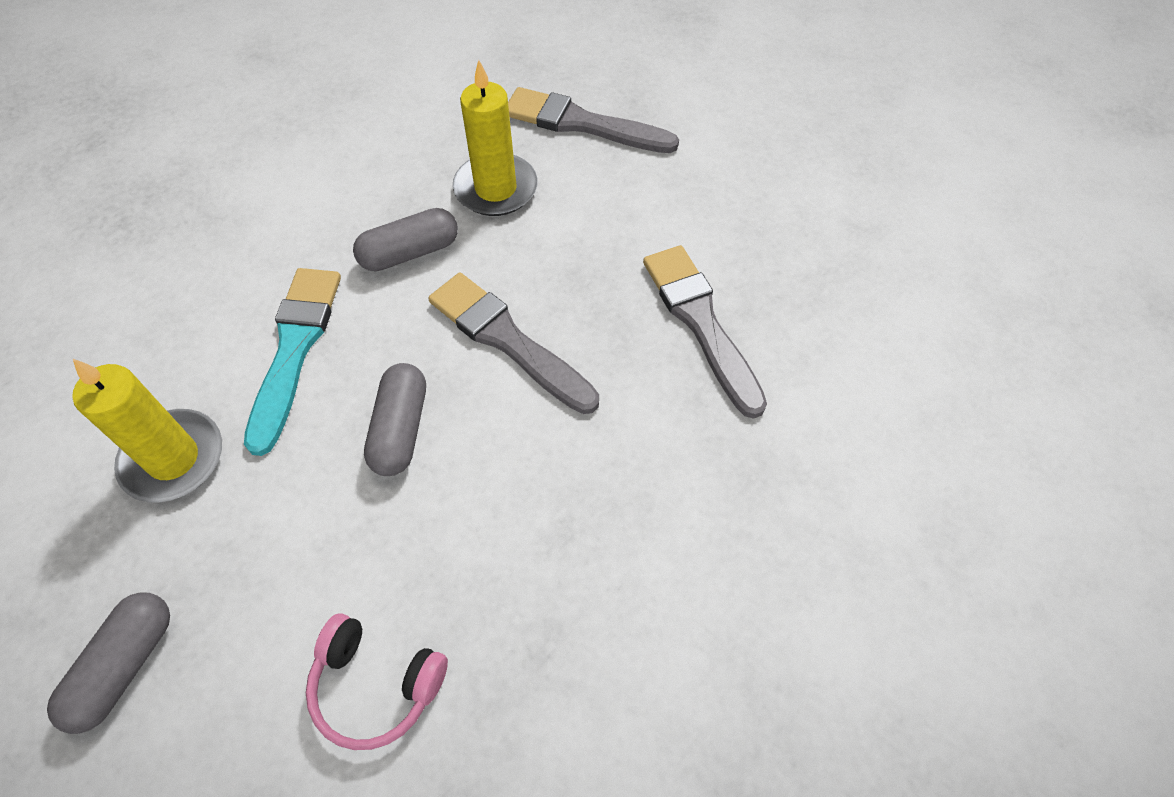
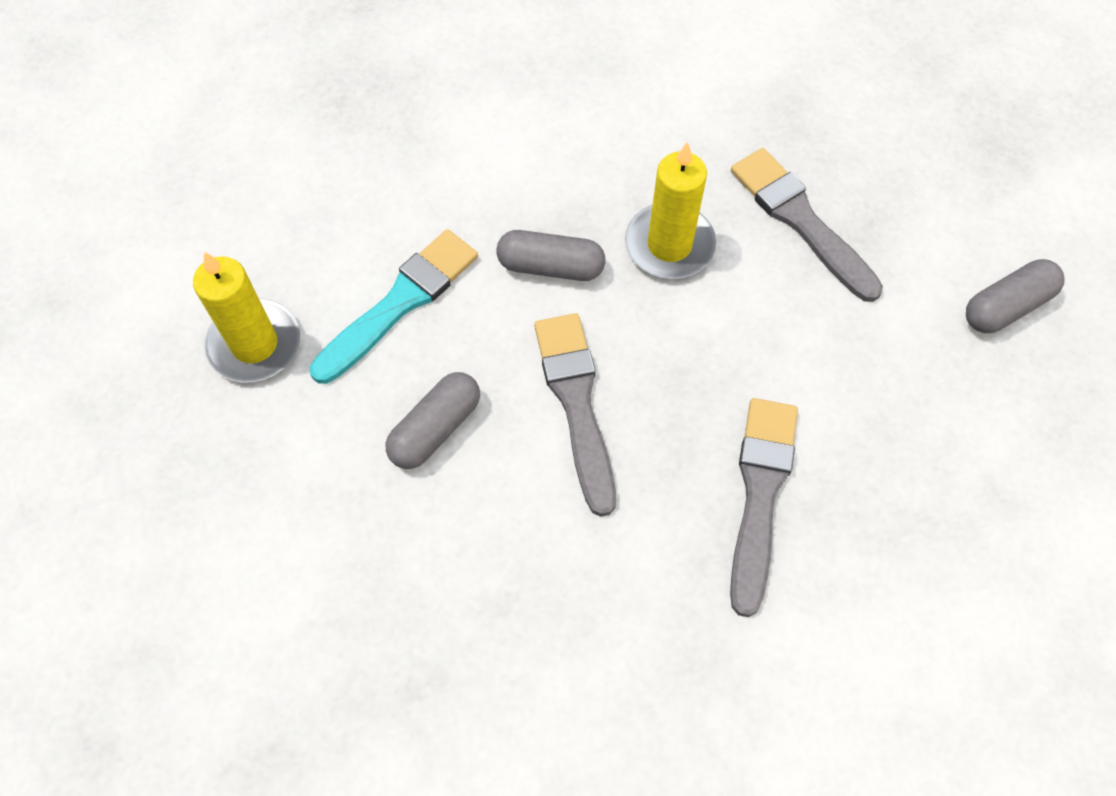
camera: 35 degrees right, 5 degrees up
grey capsule [47,592,170,734] -> grey capsule moved to [966,259,1065,333]
pink headphones [306,613,448,750] -> none

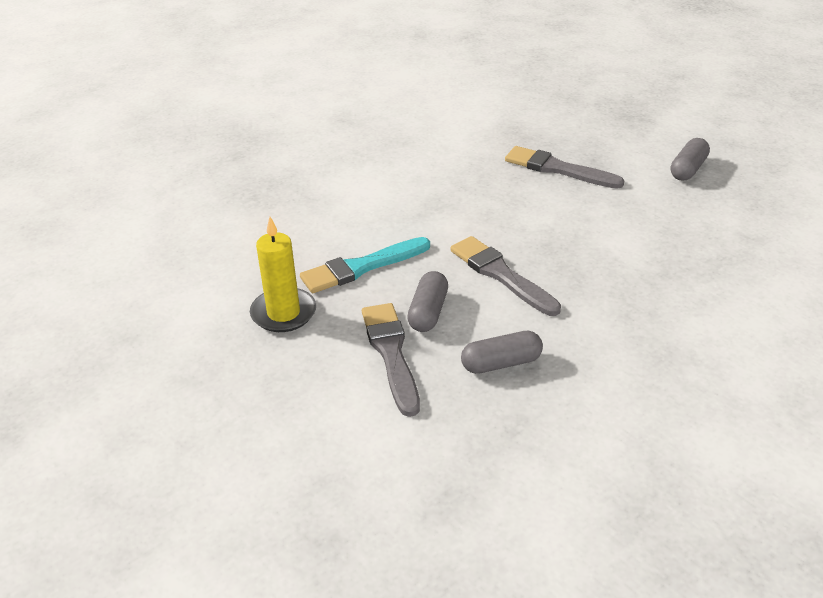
camera: 25 degrees left, 25 degrees down
turquoise brush [310,229,478,384] -> turquoise brush turned 135 degrees counterclockwise [300,237,430,293]
grey capsule [496,230,605,281] -> grey capsule moved to [461,331,543,374]
yellow candle [625,141,716,279] -> none
grey brush [730,398,798,617] -> grey brush moved to [362,303,420,417]

